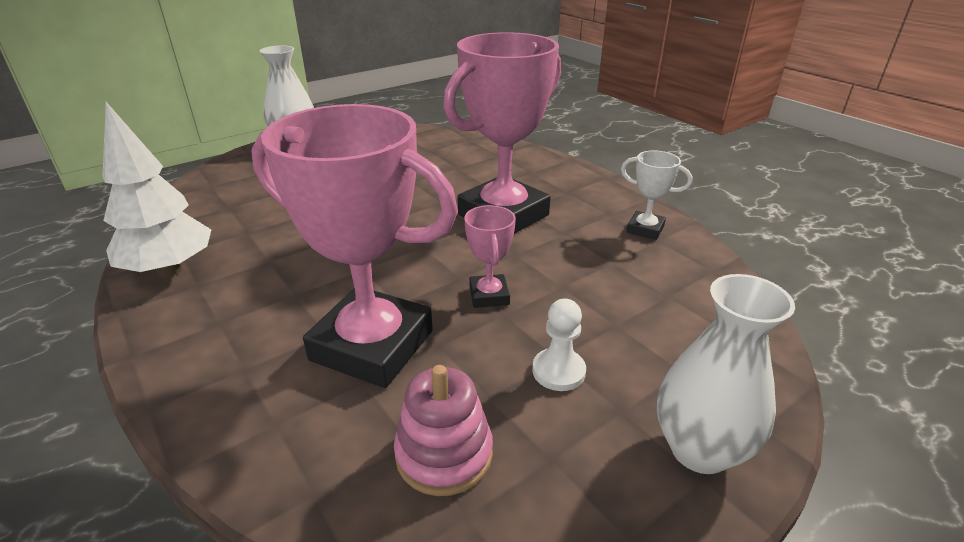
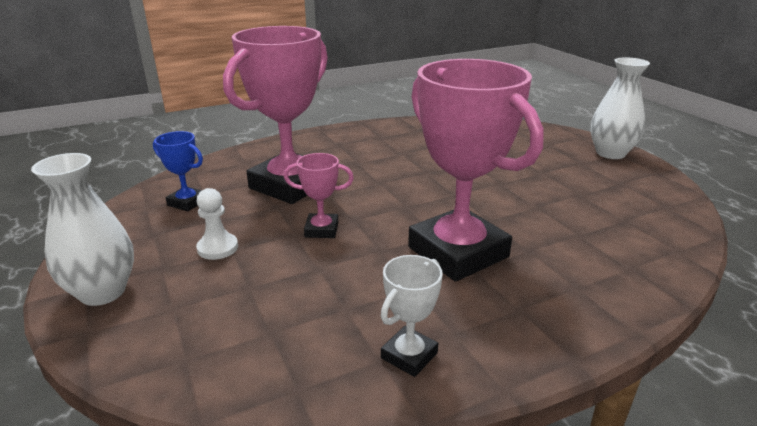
camera: 100 degrees right, 5 degrees down
white tree [103,102,211,277] -> none
pink stacking toy [394,365,493,496] -> blue trophy [153,131,203,211]

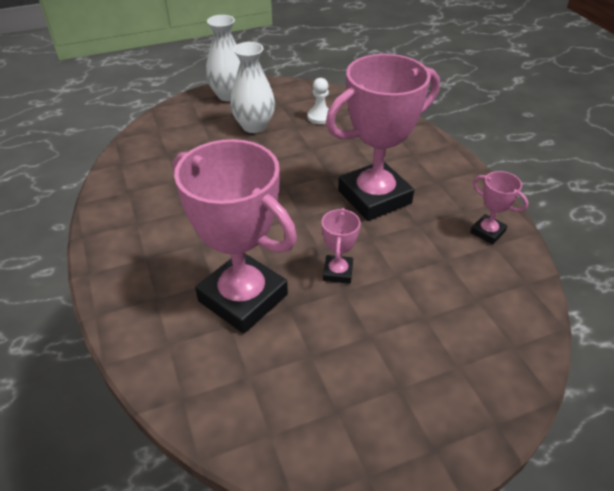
camera: 85 degrees left, 15 degrees up
white vase [31,153,134,306] -> white vase moved to [230,42,275,133]
blue trophy [153,131,203,211] -> none
white pawn [196,188,238,260] -> white pawn moved to [307,78,329,124]
white trophy [381,255,443,377] -> pink trophy [470,171,528,244]

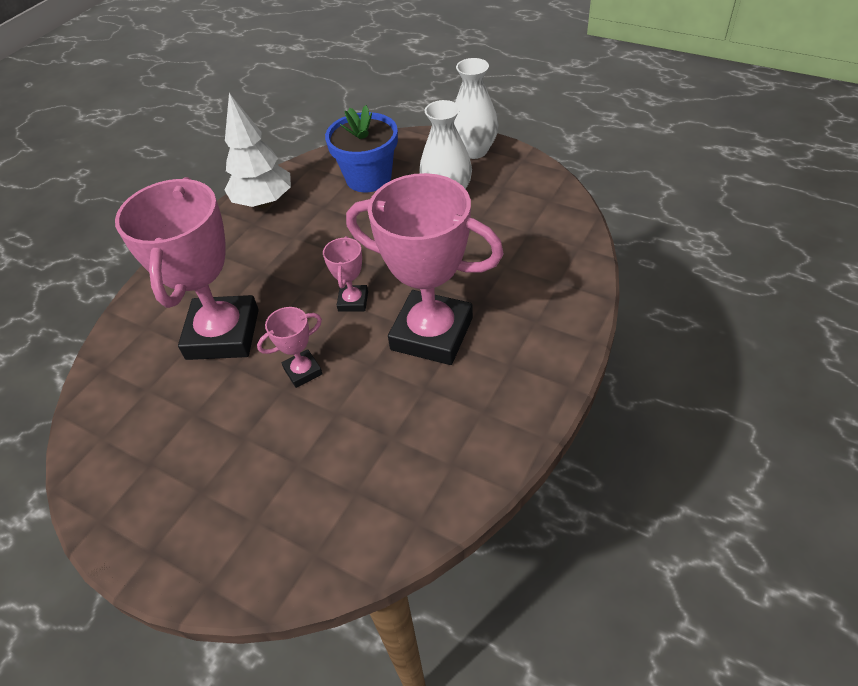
camera: 55 degrees right, 5 degrees up
white pawn [307,78,329,124] -> none
pink trophy [470,171,528,244] -> pink trophy moved to [323,236,368,312]
none -> white tree [225,93,291,208]
none -> blue flower pot [325,105,398,192]

